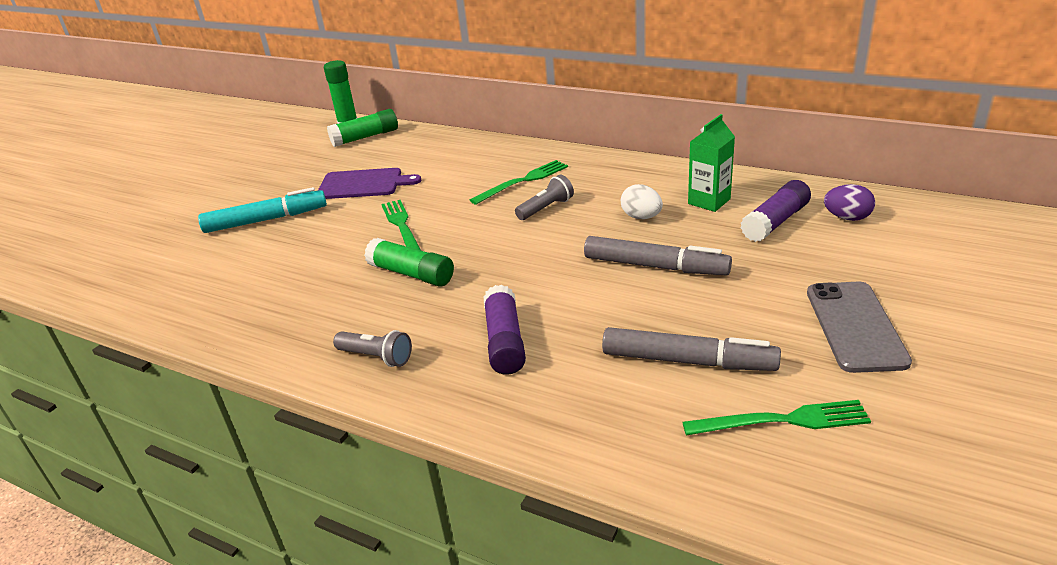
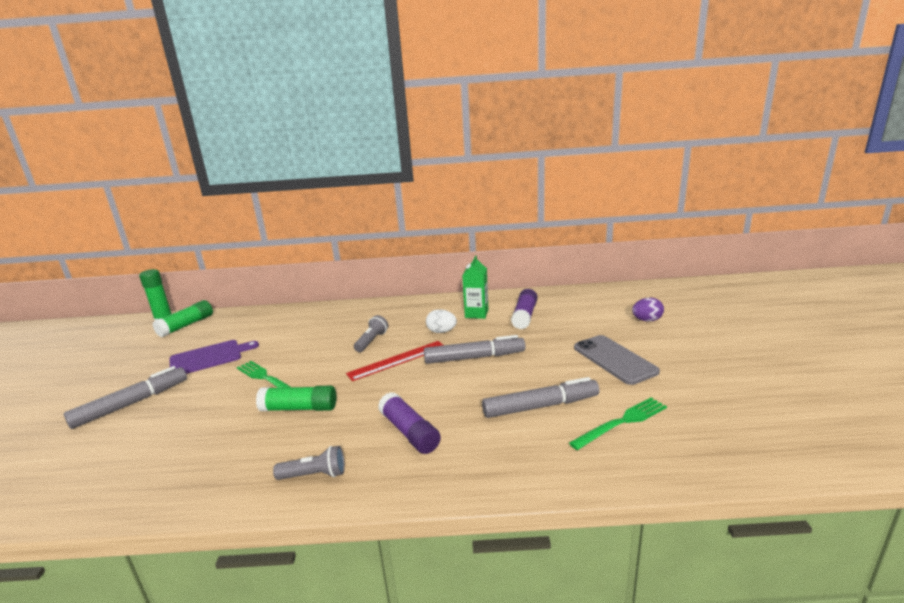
camera: 30 degrees left, 10 degrees down
turquoise marker [198,187,327,233] -> grey marker [64,366,187,429]
green fork [470,160,568,205] -> none
purple egg [824,184,875,221] -> purple egg moved to [632,297,664,322]
none -> red ruler [346,341,443,381]

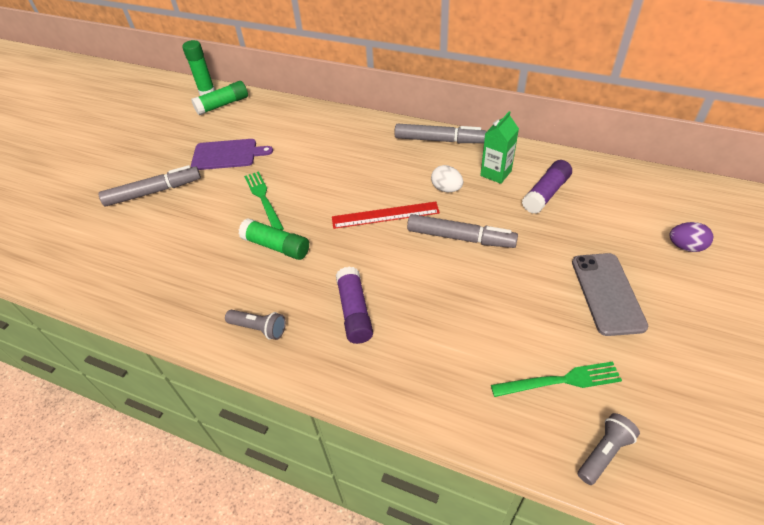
camera: 25 degrees right, 25 degrees up
grey flashlight [354,315,388,352] -> grey flashlight moved to [578,413,640,485]
grey marker [482,377,599,418] -> grey marker moved to [394,124,487,143]

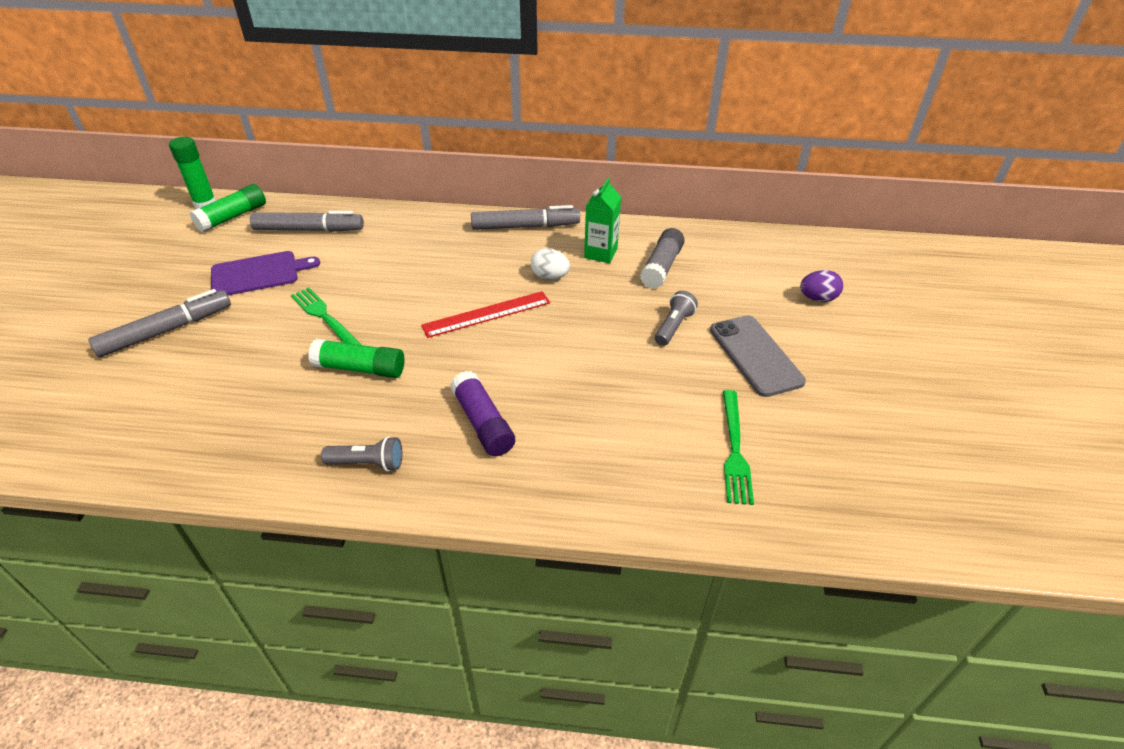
camera: 20 degrees left, 5 degrees down
grey marker [407,214,518,248] -> grey marker moved to [250,211,364,232]
green fork [491,361,622,397] -> green fork turned 120 degrees clockwise [723,390,754,505]
purple glue stick [522,160,572,214] -> grey glue stick [640,228,684,289]
grey flashlight [578,413,640,485] -> grey flashlight moved to [655,291,698,346]

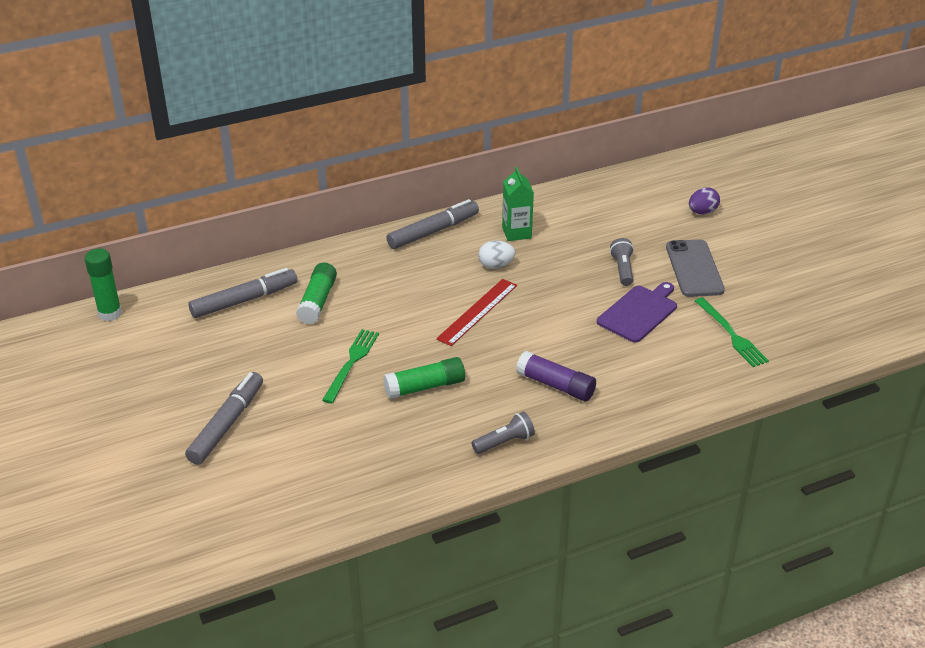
camera: 30 degrees left, 5 degrees down
green glue stick [190,184,266,232] -> green glue stick moved to [296,263,337,324]
purple cutting board [211,251,320,296] -> purple cutting board moved to [597,282,677,343]
green fork [291,287,362,345] -> green fork turned 90 degrees clockwise [322,329,379,403]
grey glue stick [640,228,684,289] -> none
grey phone [710,315,806,397] -> grey phone turned 45 degrees clockwise [666,239,725,297]

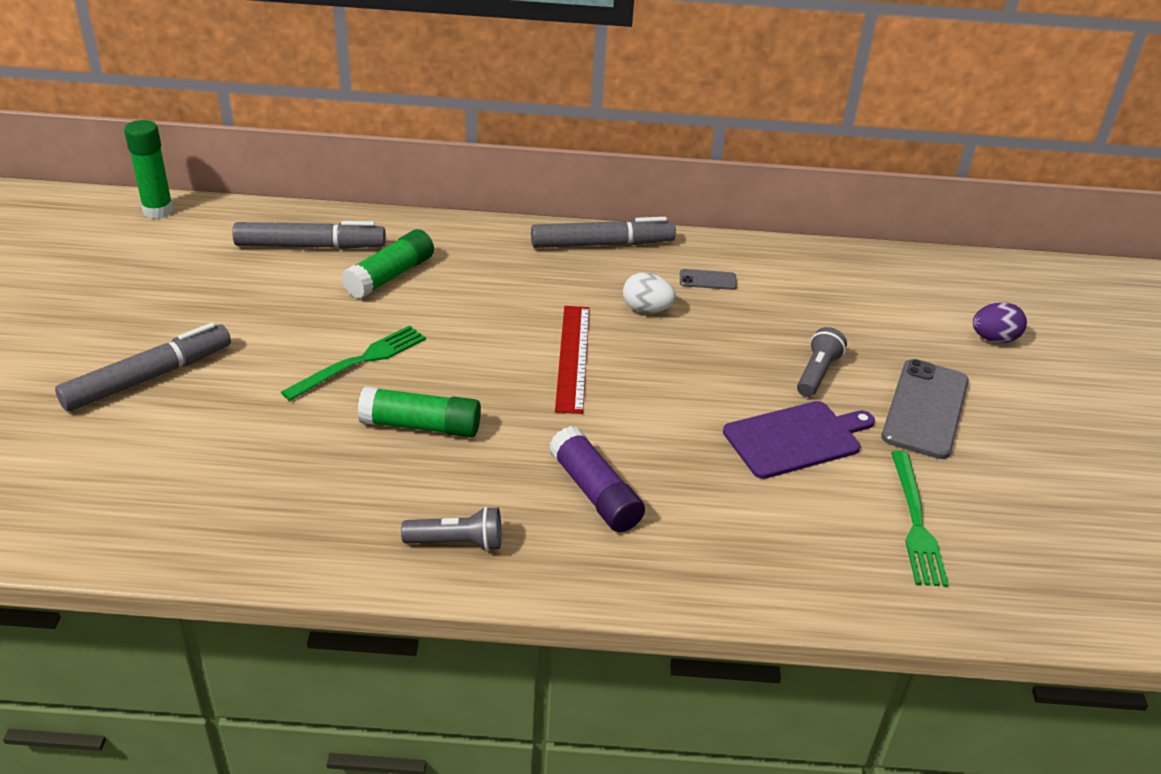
camera: 25 degrees right, 0 degrees up
red ruler [436,279,517,346] -> red ruler turned 60 degrees counterclockwise [555,306,590,414]
green carton [502,167,534,241] -> grey phone [680,269,737,290]

